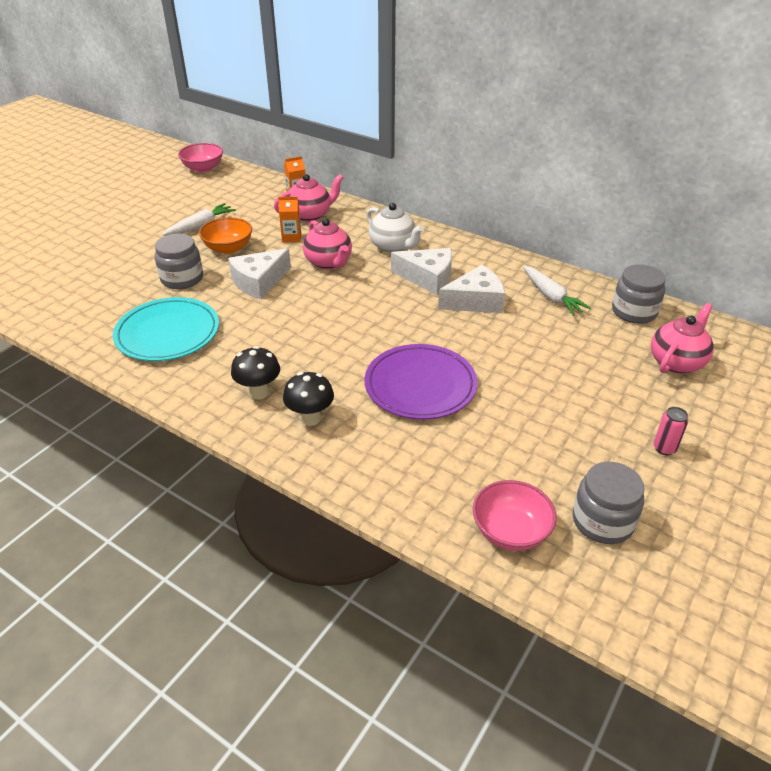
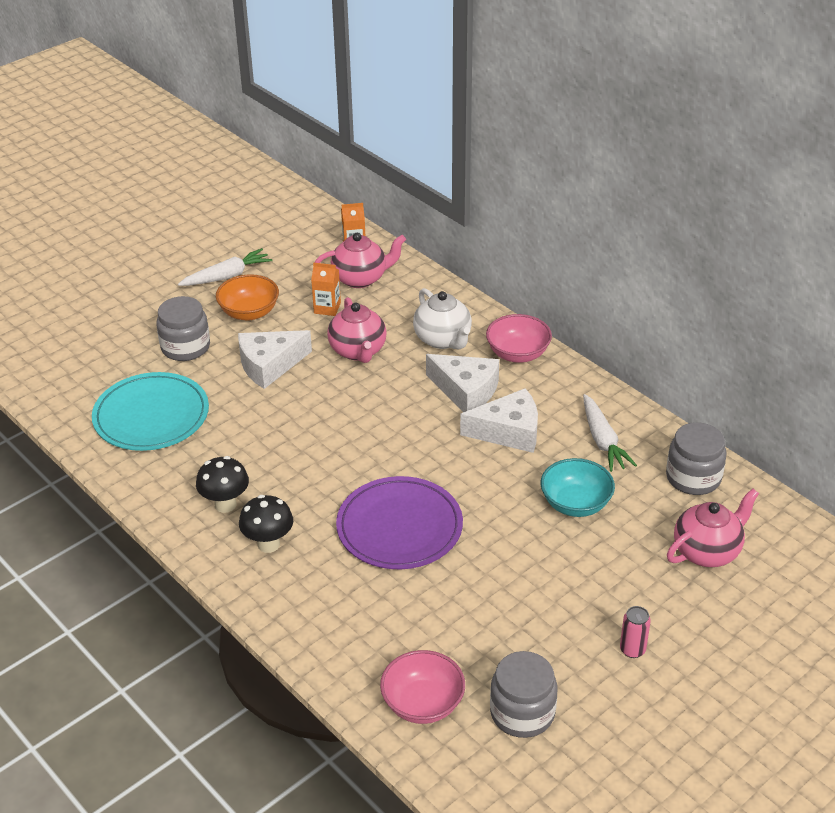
camera: 15 degrees right, 0 degrees up
pink bowl [178,143,223,173] -> pink bowl moved to [486,314,552,363]
none -> turquoise bowl [541,458,615,517]

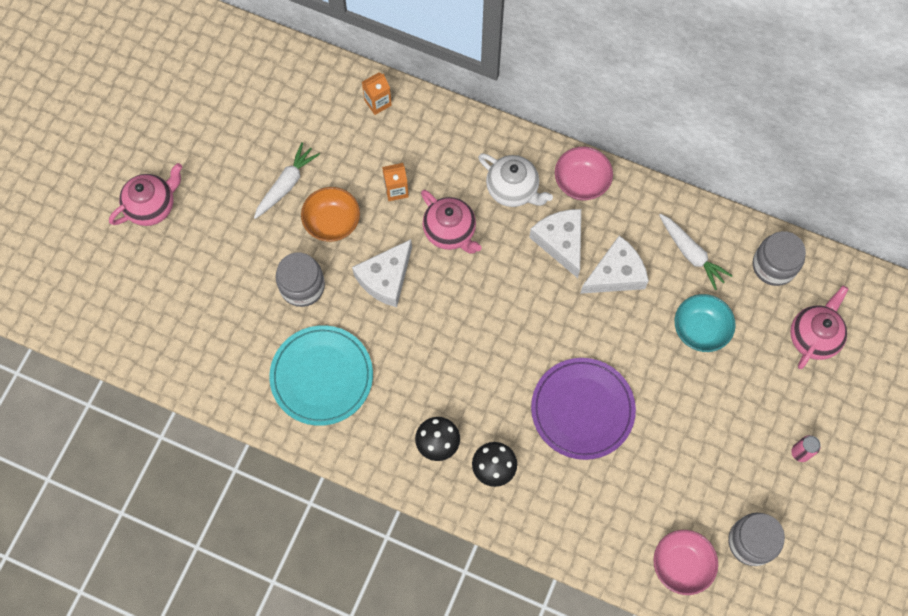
camera: 25 degrees left, 30 degrees up
pink teapot [315,233,406,288] -> pink teapot moved to [109,163,182,226]
white cheese [426,354,499,412] -> white cheese turned 120 degrees counterclockwise [529,209,581,278]

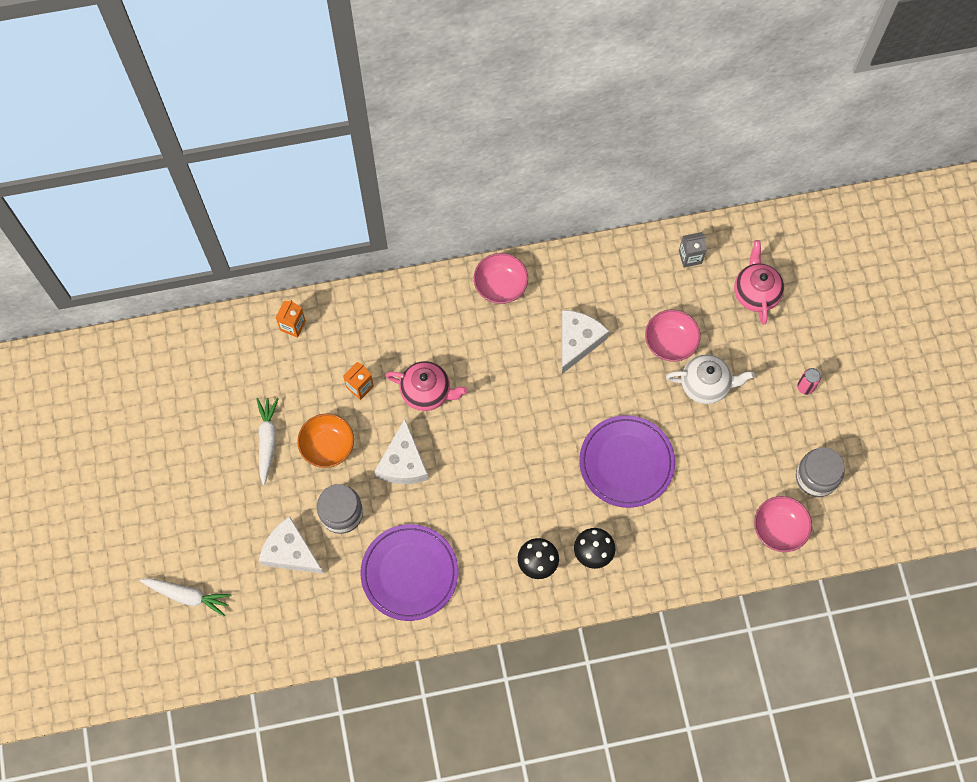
camera: 35 degrees left, 0 degrees up
pink teapot [109,163,182,226] -> none
turquoise plate [269,325,373,426] -> purple plate [360,524,458,621]
white teapot [478,153,553,207] -> white teapot moved to [666,354,755,404]
white cheese [529,209,581,278] -> white cheese moved to [259,516,324,574]
white carrot [659,214,733,290] -> white carrot moved to [140,578,232,616]
turquoise bowl [675,294,736,352] -> pink bowl [645,310,701,362]
grey jar [753,231,806,286] -> grey carton [679,232,707,267]

